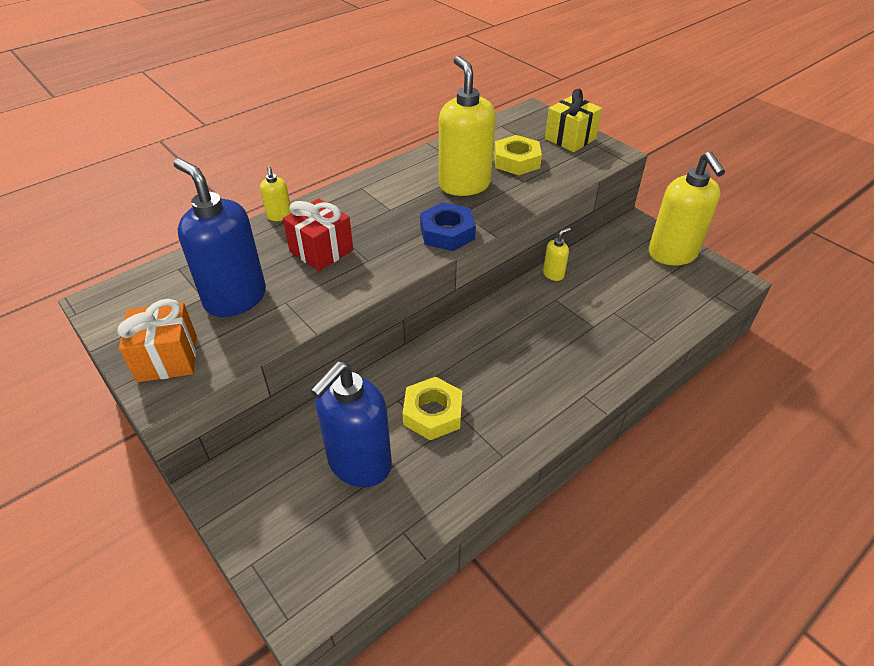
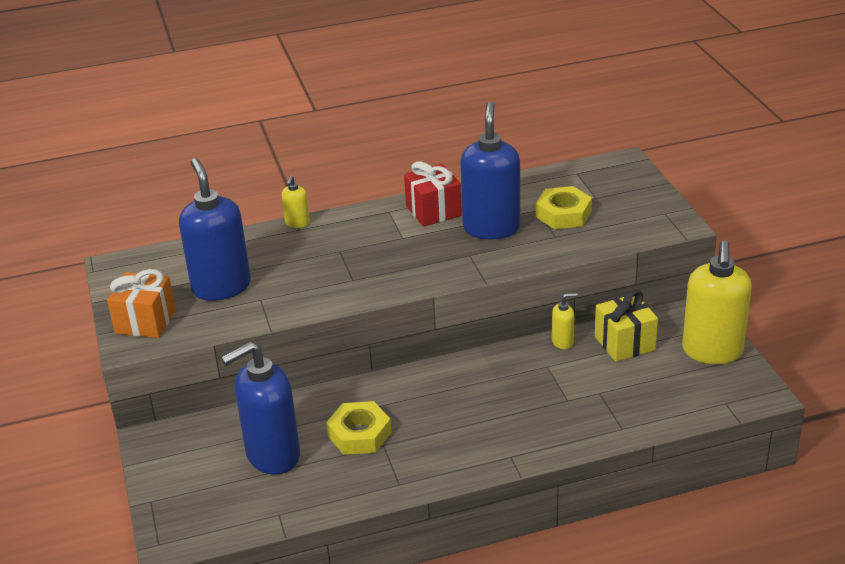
camera: 25 degrees right, 10 degrees down
red gift [283,198,353,271] -> red gift moved to [404,161,462,227]
blue nut [420,202,476,251] -> none
yellow soap dispenser [439,56,496,196] -> blue soap dispenser [460,101,520,239]
yellow gift [545,89,602,152] -> yellow gift moved to [595,289,658,362]

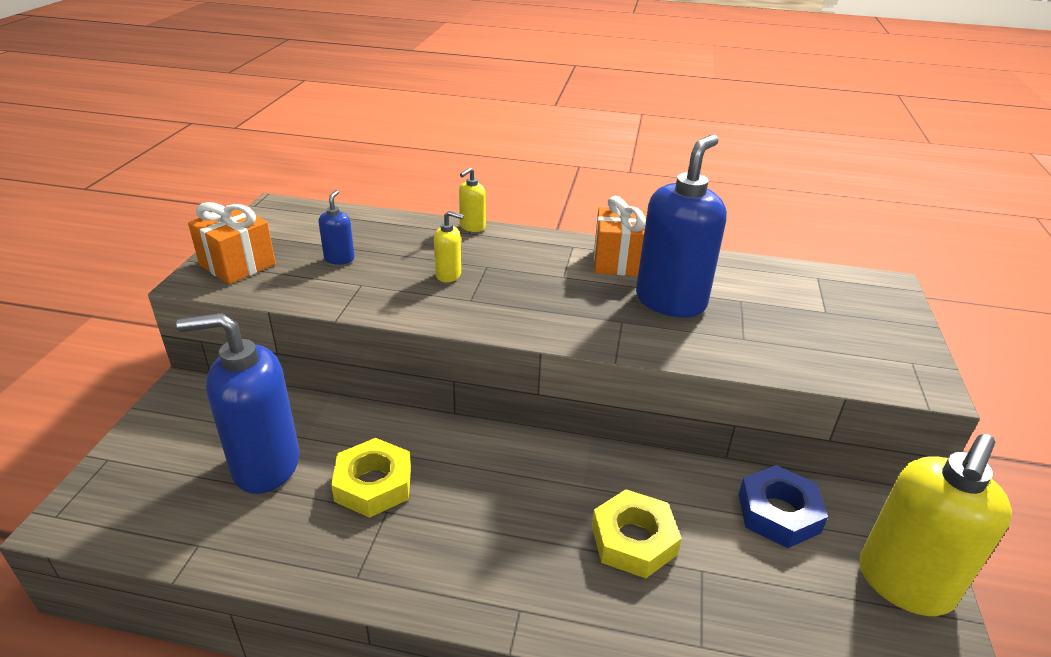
camera: 25 degrees right, 0 degrees up
blue soap dispenser [179,158,251,301] -> blue soap dispenser [318,190,355,265], size x0.45
red gift [404,161,462,227] -> orange gift [594,196,647,276]
yellow nut [536,186,592,229] -> yellow nut moved to [592,489,682,578]
yellow soap dispenser [552,293,578,349] -> yellow soap dispenser moved to [434,211,464,282]
yellow gift [595,289,658,362] -> blue nut [738,465,828,548]

